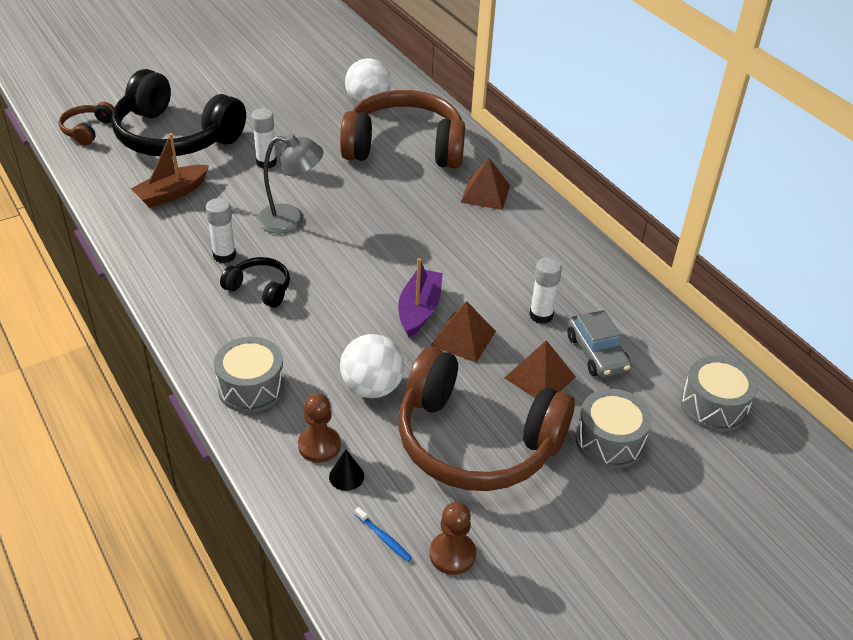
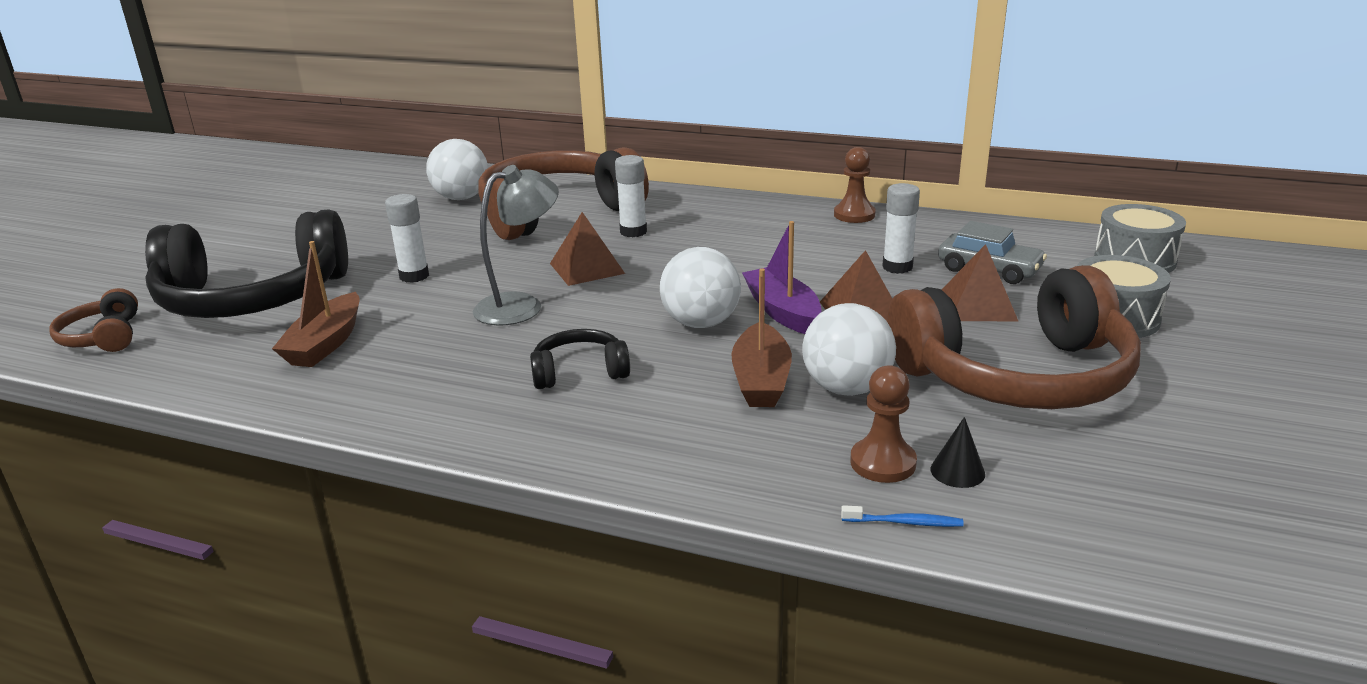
camera: 35 degrees left, 15 degrees down
white glue stick [206,198,236,263] -> white glue stick moved to [615,155,647,237]
grey drum [214,337,285,413] -> none
blue toothbrush [355,507,412,562] -> blue toothbrush moved to [841,505,964,527]
brown pawn [430,502,476,575] -> brown pawn moved to [834,147,876,223]
brown pyramid [460,158,510,210] -> brown pyramid moved to [550,212,625,286]
none -> white ball [660,247,741,328]
none -> brown boat [731,269,792,407]

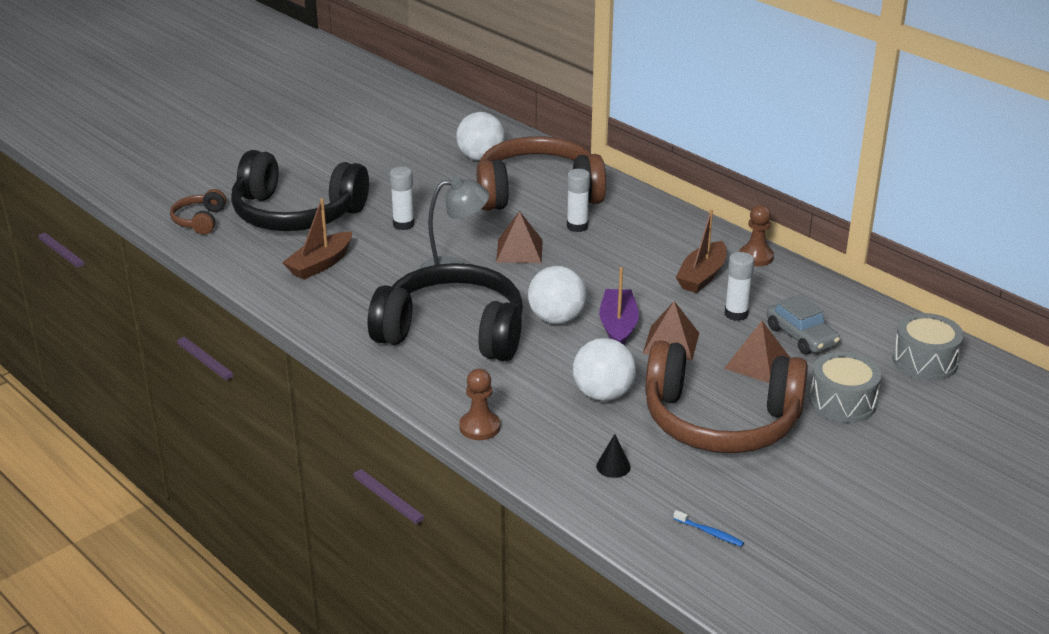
camera: 25 degrees right, 5 degrees up
black headphones [530,329,630,389] -> black headphones [368,263,523,361], size x2.25
brown boat [731,269,792,407] -> brown boat moved to [676,209,727,293]
blue toothbrush [841,505,964,527] -> blue toothbrush moved to [673,510,744,547]
brown pawn [850,365,917,483] -> brown pawn moved to [459,369,500,440]

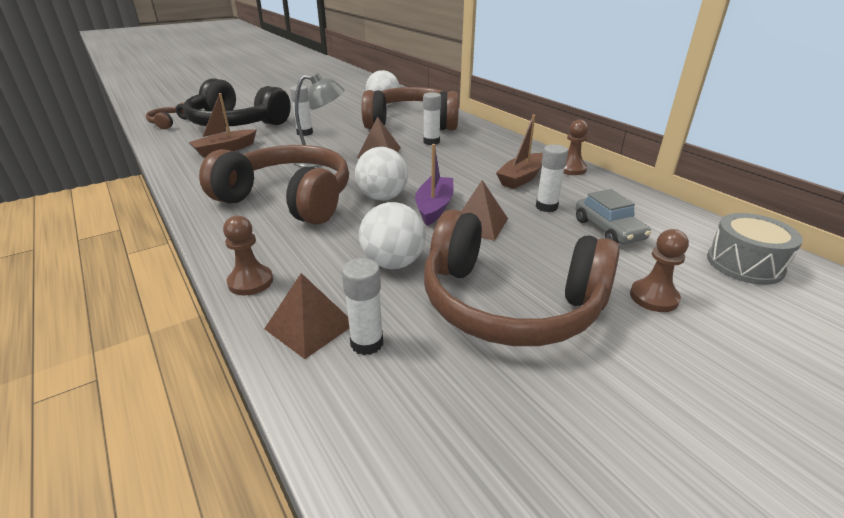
camera: 10 degrees right, 0 degrees up
black headphones [368,263,523,361] -> brown headphones [199,145,349,225]
black cone [596,434,631,478] -> white glue stick [342,258,383,355]
blue toothbrush [673,510,744,547] -> none
brown pyramid [724,321,790,383] -> brown pyramid moved to [264,273,349,359]
grey drum [809,352,882,423] -> brown pawn [630,229,689,312]

